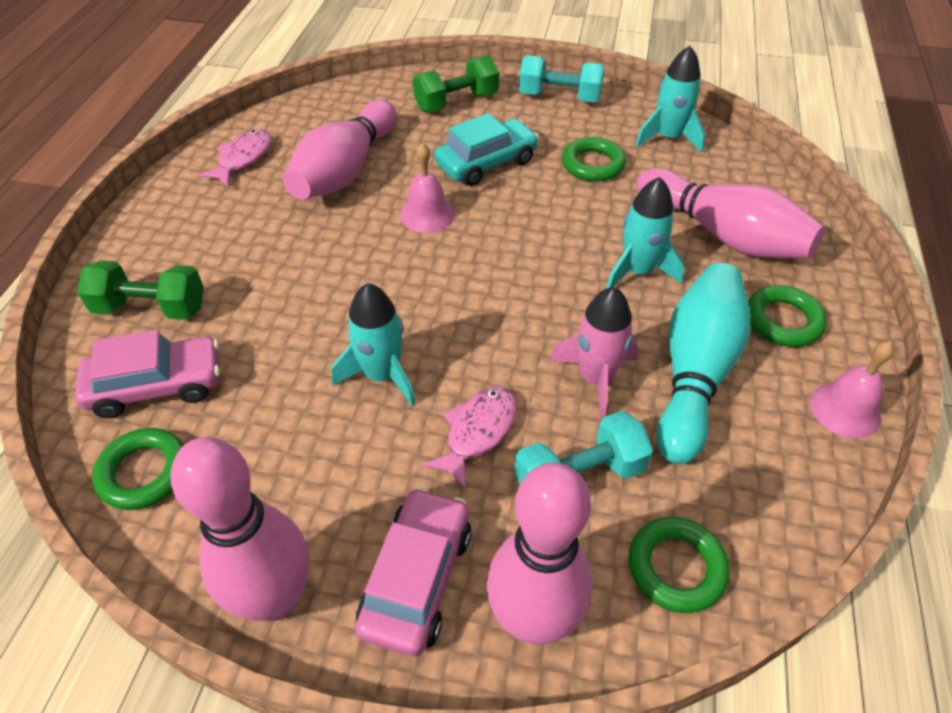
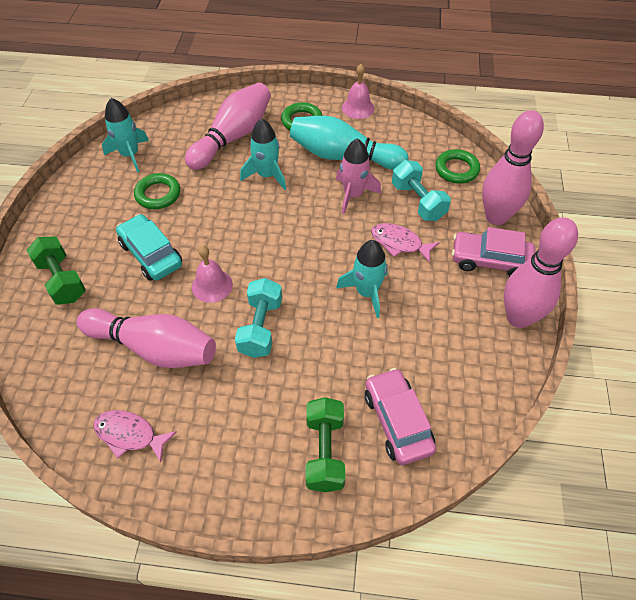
camera: 95 degrees left, 5 degrees up
green ring [92,428,184,510] -> none
turquoise dumbbell [519,55,605,102] -> turquoise dumbbell moved to [235,278,282,358]

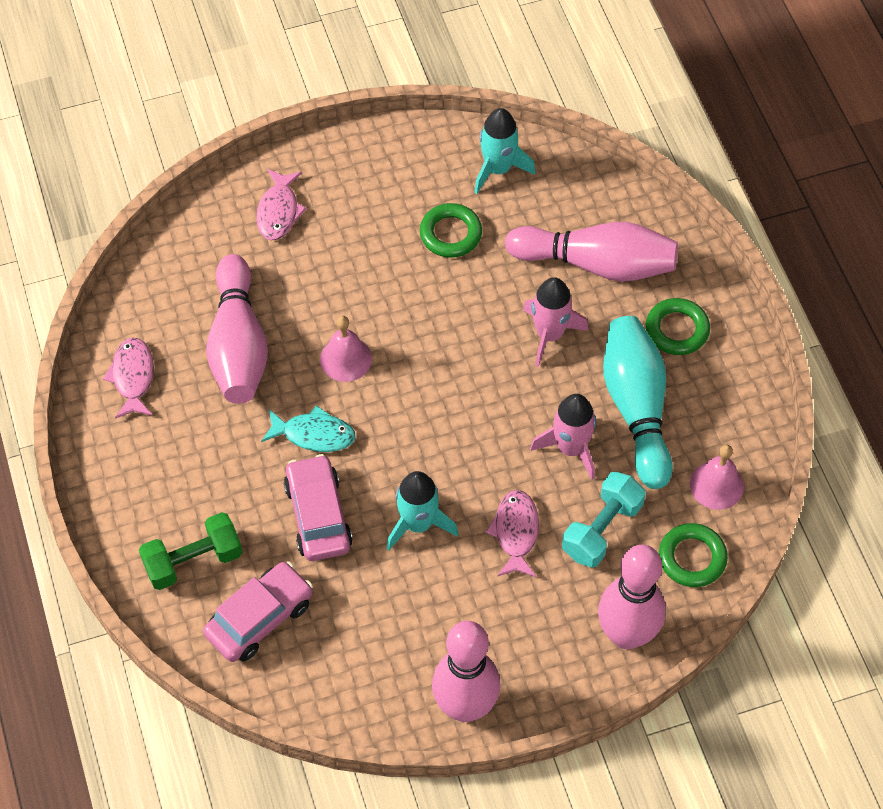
camera: 65 degrees right, 5 degrees up
green dumbbell [26,236,86,305] -> pink fish [256,169,307,241]
turquoise car [116,214,182,281] -> none
turquoise dumbbell [235,278,282,358] -> turquoise fish [261,405,356,452]
turquoise rocket [240,118,286,190] -> pink rocket [523,277,588,367]
pink bell [342,64,374,119] -> pink bell moved to [690,444,744,510]
pink car [452,227,535,277] -> pink car moved to [284,454,353,561]

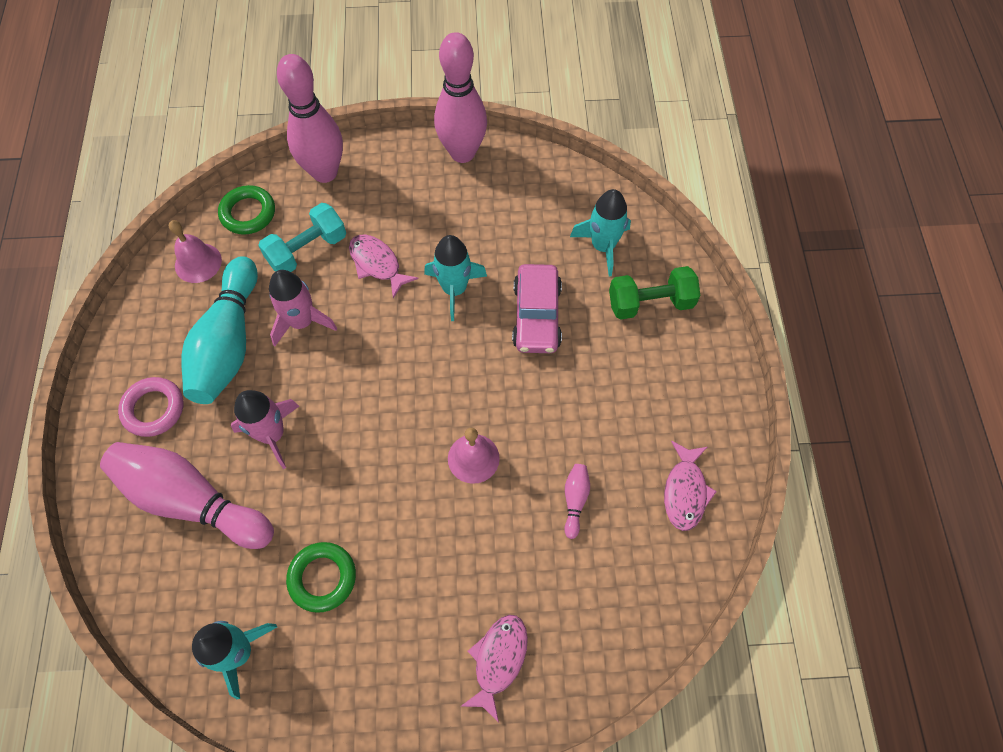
camera: 165 degrees left, 5 degrees up
pink car [203,562,313,662] -> turquoise rocket [570,189,631,276]
pink bowling pin [206,254,268,404] -> pink bowling pin [564,464,590,539], size x0.41
turquoise fish [261,405,356,452] -> none
pink fish [486,490,539,577] -> pink fish turned 120 degrees clockwise [349,235,418,298]
green ring [646,298,710,355] -> pink ring [118,377,183,437]

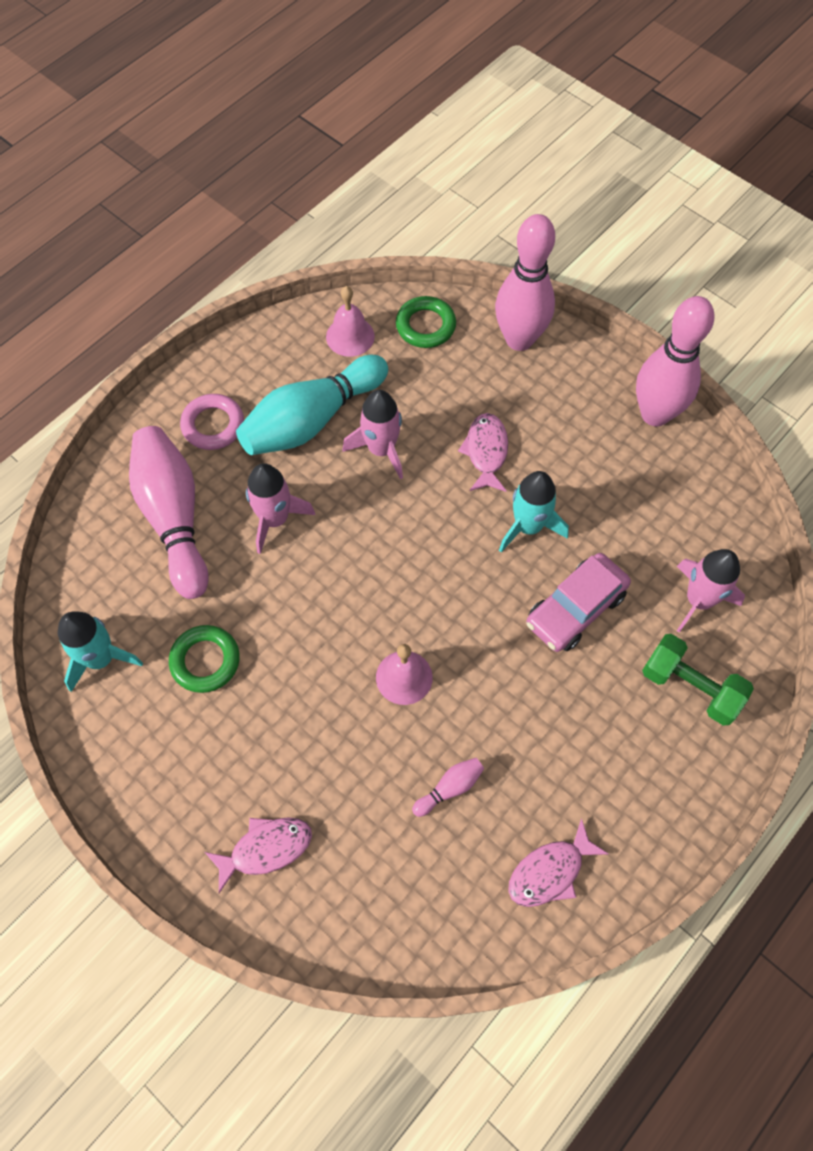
camera: 45 degrees right, 0 degrees up
turquoise dumbbell [258,203,346,272] -> none
turquoise rocket [570,189,631,276] -> pink rocket [677,549,745,633]

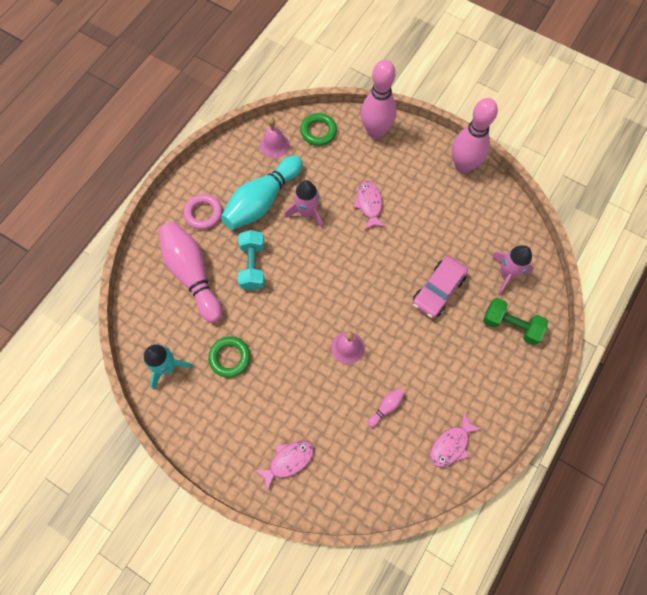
camera: 10 degrees left, 5 degrees up
pink rocket [246,463,315,554] -> turquoise dumbbell [238,230,265,290]
turquoise rocket [499,471,569,552] -> none

